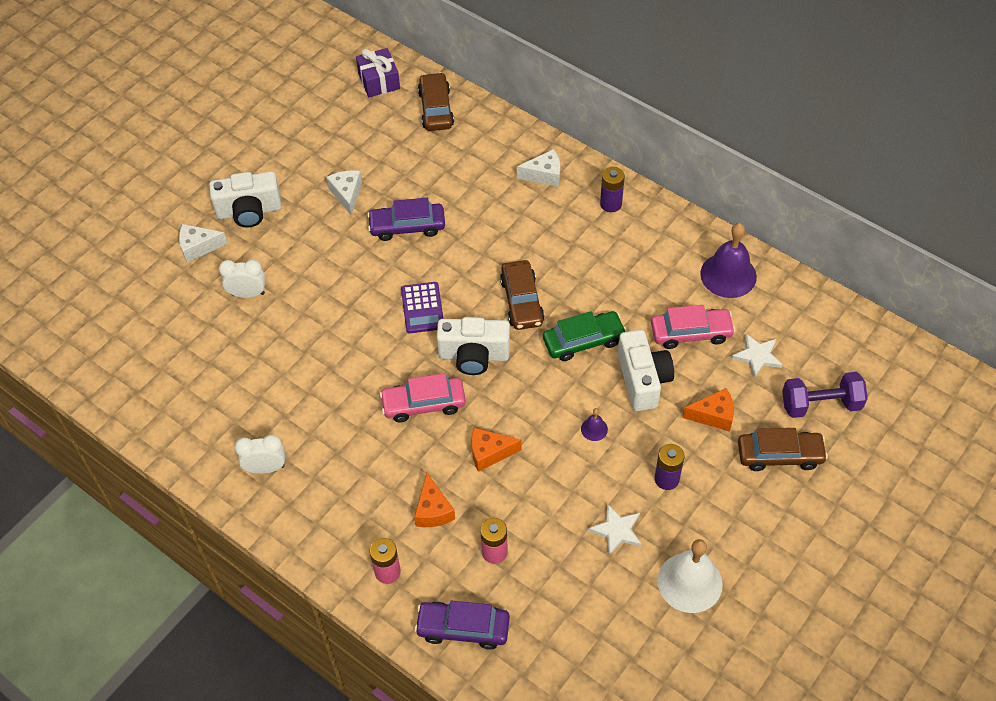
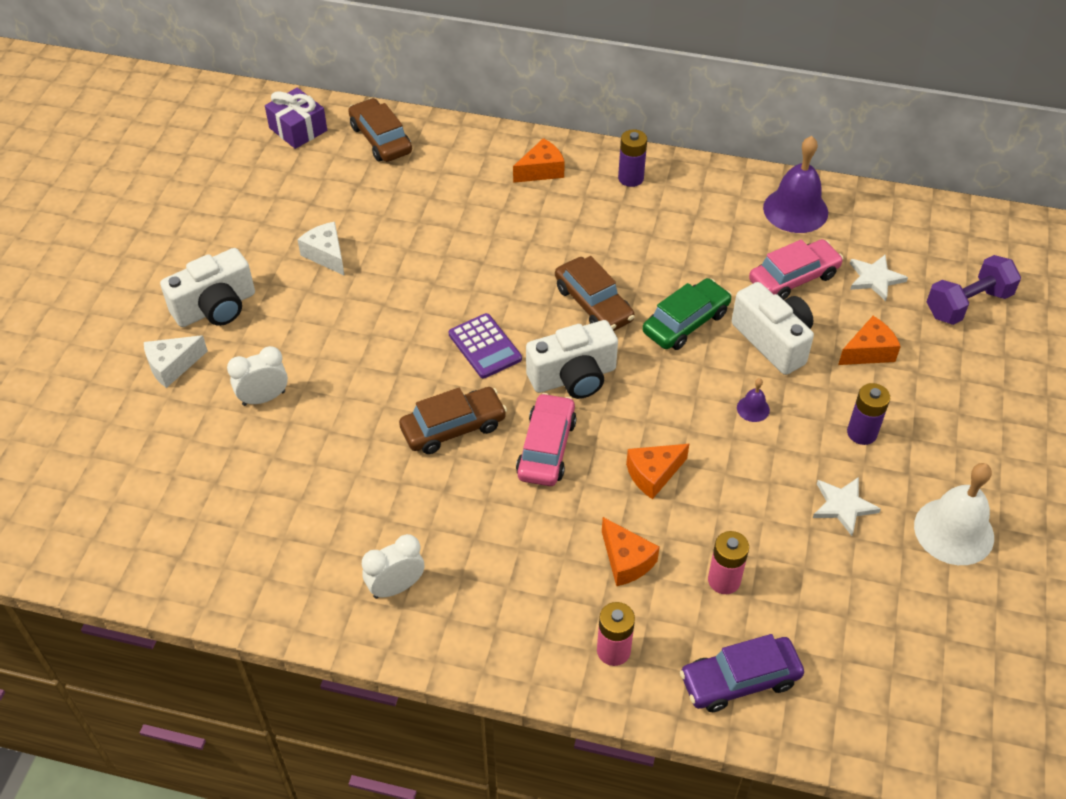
camera: 25 degrees left, 5 degrees down
purple car [367,198,445,241] -> none
pink car [380,373,466,422] -> pink car turned 135 degrees clockwise [516,393,577,486]
white cheese [517,149,560,187] -> orange cheese [513,138,565,183]
brown car [738,428,828,471] -> brown car moved to [399,387,507,454]

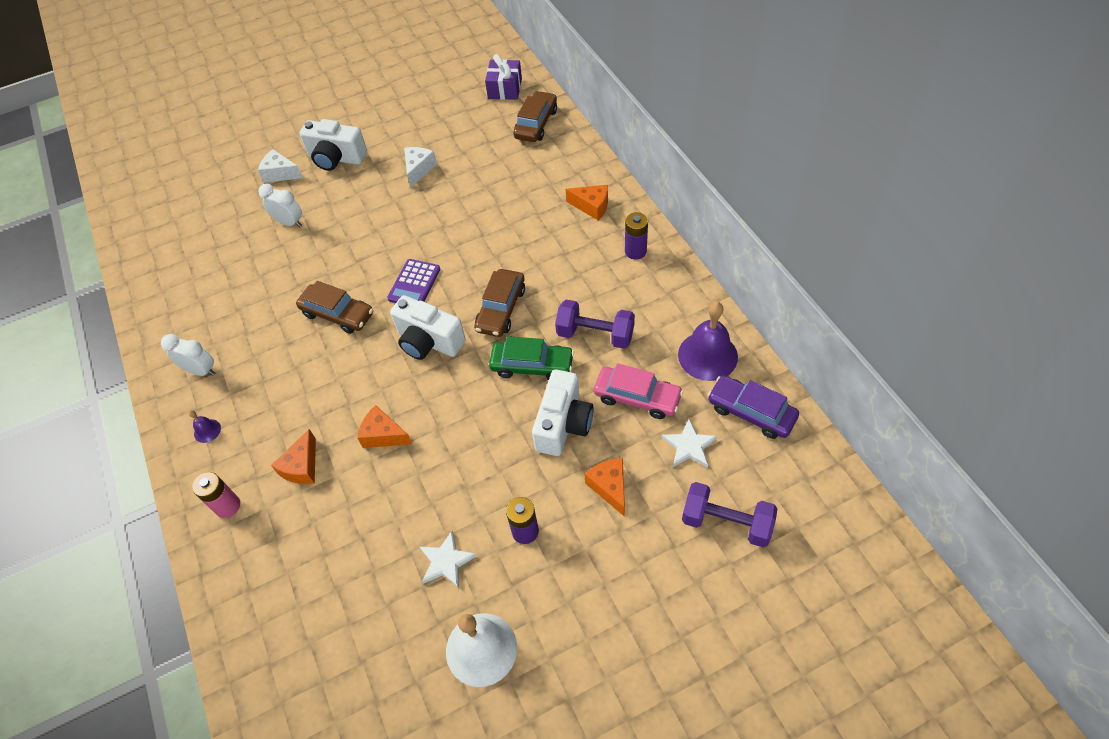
camera: 55 degrees right, 5 degrees up
pink car [516,393,577,486] -> none
purple car [680,634,804,712] -> purple car moved to [708,376,799,439]
pink battery [708,531,749,594] -> none
purple bell [737,378,770,422] -> purple bell moved to [189,410,221,443]
orange cheese [838,316,901,365] -> orange cheese turned 135 degrees counterclockwise [584,458,625,517]
none -> purple dumbbell [555,300,635,349]

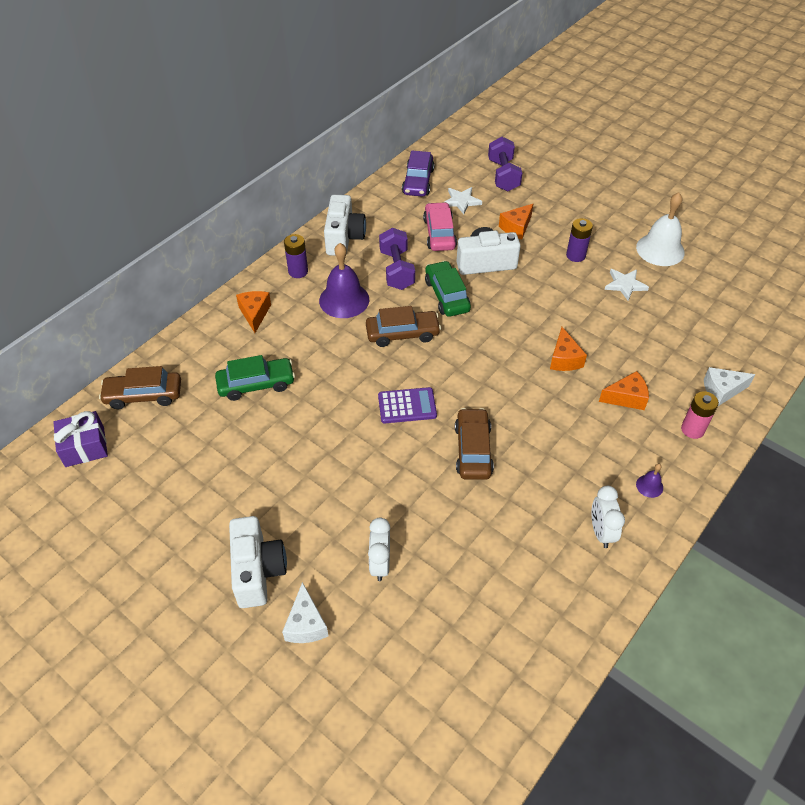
camera: 120 degrees left, 5 degrees down
white camera [390,295,466,360] -> white camera moved to [324,195,366,256]
white cheese [404,147,437,187] -> white cheese moved to [704,367,755,406]
purple bell [678,302,738,381] -> purple bell moved to [319,243,369,318]
none -> green car [215,355,295,401]

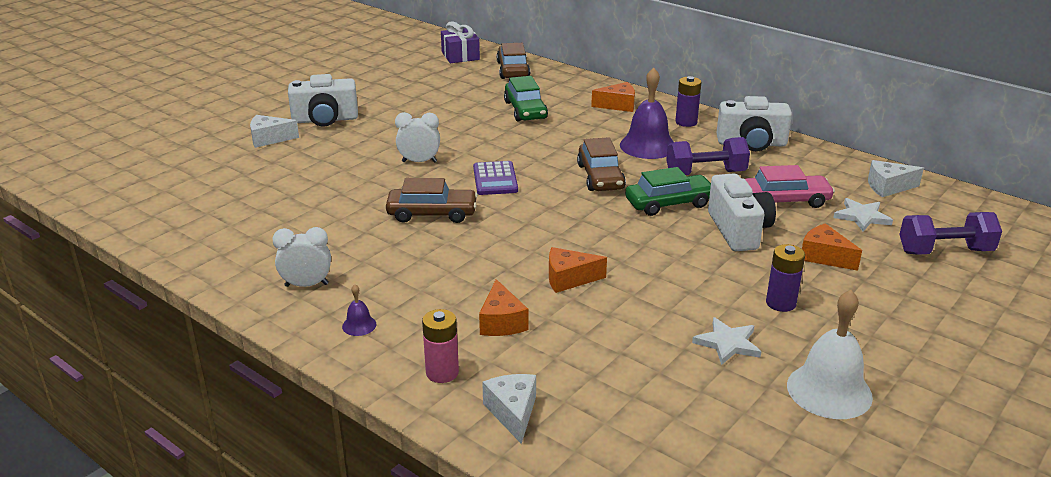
camera: 90 degrees right, 20 degrees down
white clock [368,517,390,581] -> white clock moved to [395,112,440,163]
purple car [402,151,435,197] -> white cheese [868,160,924,197]

